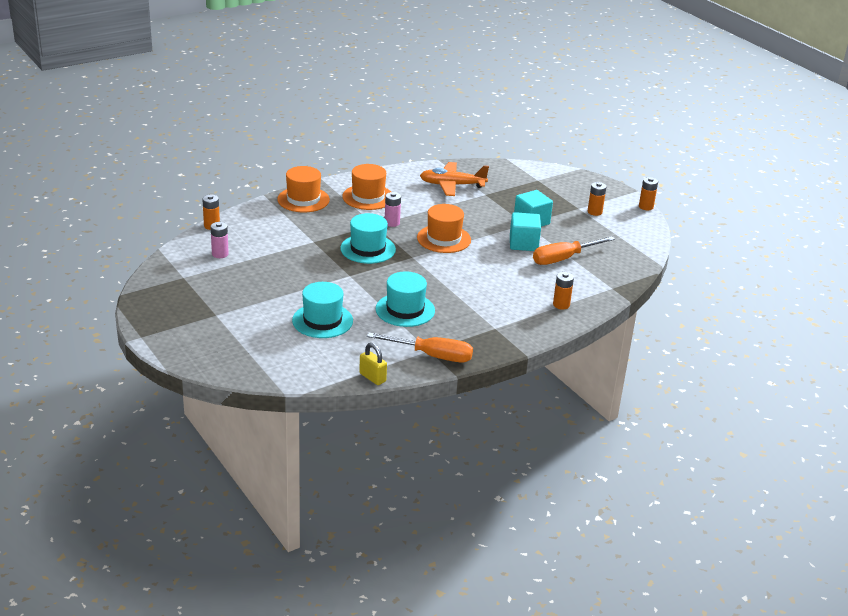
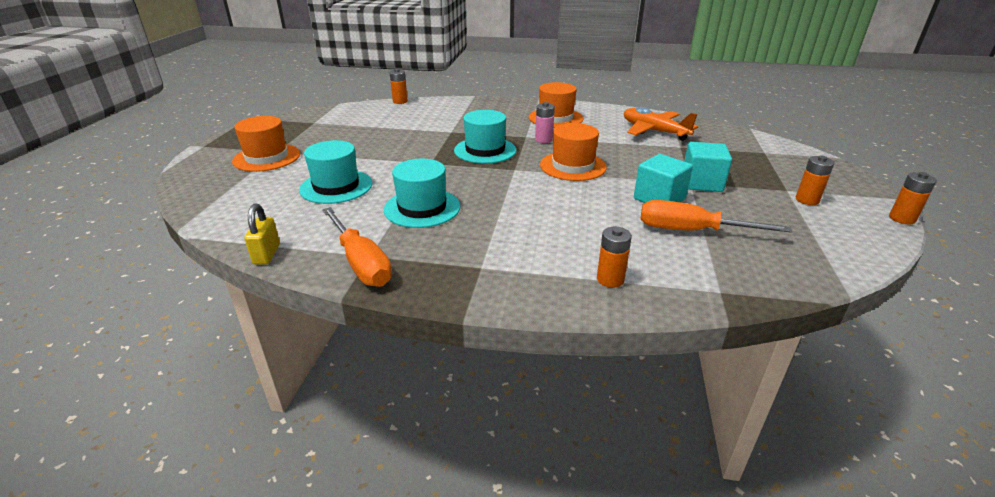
camera: 45 degrees right, 0 degrees up
pink battery [211,222,229,258] -> none
orange hat [277,166,330,212] -> orange hat moved to [232,116,300,172]

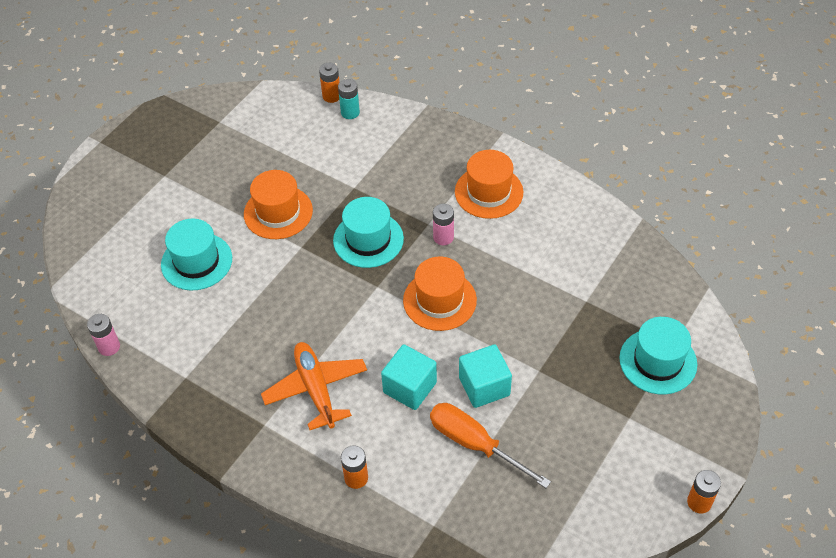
camera: 25 degrees right, 20 degrees up
orange hat [232,116,300,172] -> orange hat moved to [244,170,313,239]
yellow padlock [244,203,280,265] -> pink battery [87,314,120,356]
orange screwdriver [322,207,392,287] -> none
turquoise hat [384,159,460,228] -> turquoise hat moved to [619,317,697,394]
orange plane [624,107,698,141] -> orange plane moved to [261,342,367,430]
turquoise cube [684,142,732,192] -> turquoise cube moved to [381,344,437,410]
orange battery [796,156,834,205] -> none
none -> turquoise battery [338,79,360,119]

